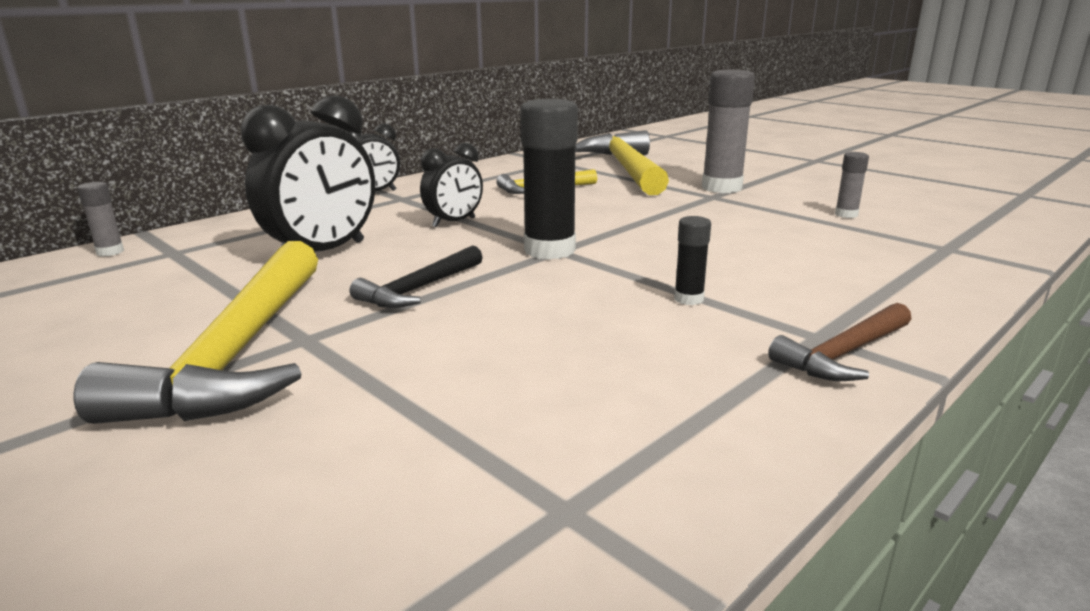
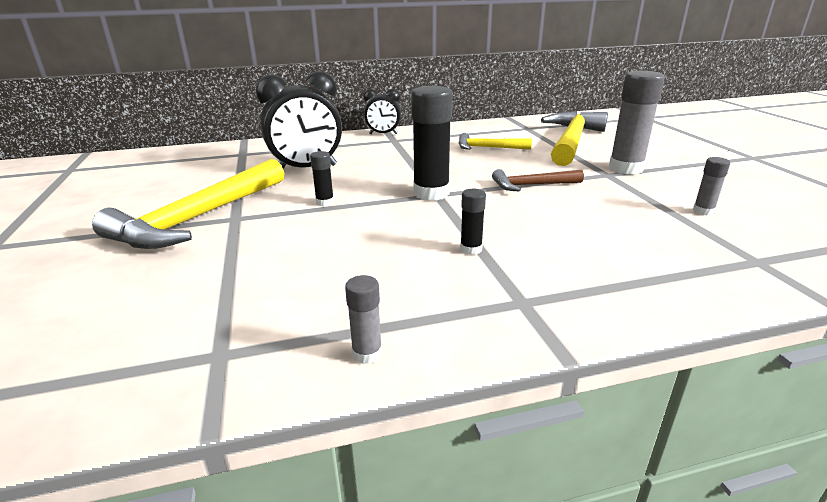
camera: 30 degrees right, 5 degrees up
grey glue stick [77,182,124,257] -> grey glue stick moved to [345,275,382,364]
black hammer [350,245,483,308] -> black glue stick [310,151,334,206]
black clock [420,143,483,227] -> none
brown hammer [768,303,911,381] -> brown hammer moved to [492,169,584,192]

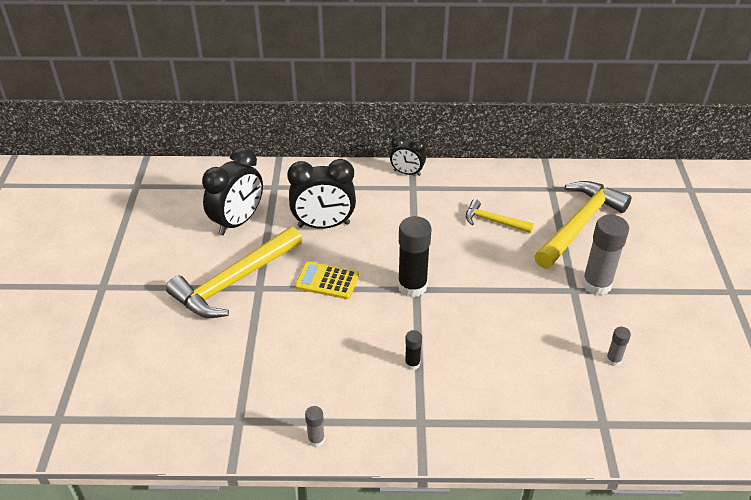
camera: 15 degrees right, 15 degrees up
black glue stick [310,151,334,206] -> yellow calculator [295,261,359,299]
brown hammer [492,169,584,192] -> none
none -> black clock [202,147,263,235]

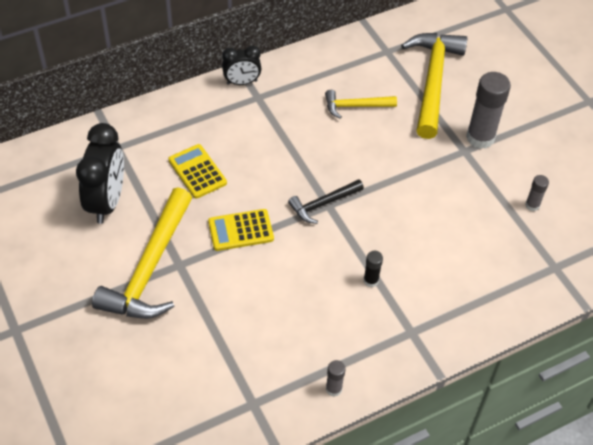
camera: 30 degrees left, 10 degrees up
black clock [287,159,356,229] -> yellow calculator [168,144,227,199]
black glue stick [398,216,432,298] -> black hammer [288,179,364,224]

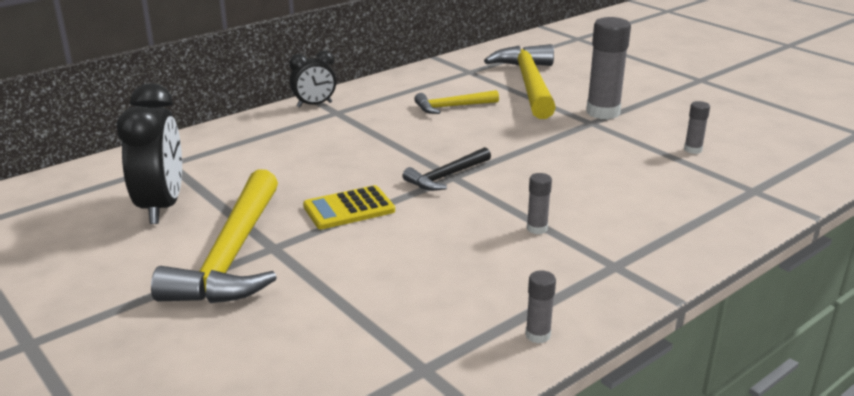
camera: 10 degrees left, 25 degrees down
yellow calculator [168,144,227,199] -> none
black glue stick [364,251,383,287] -> grey glue stick [527,173,552,234]

